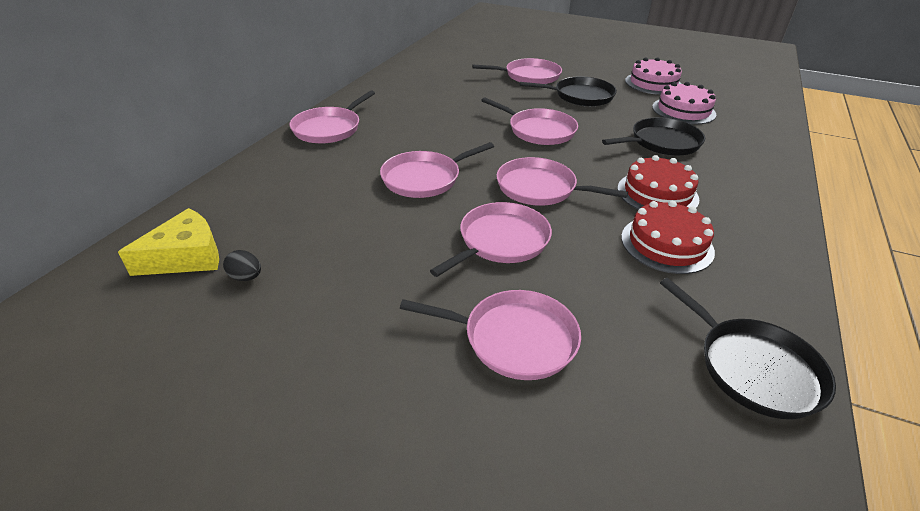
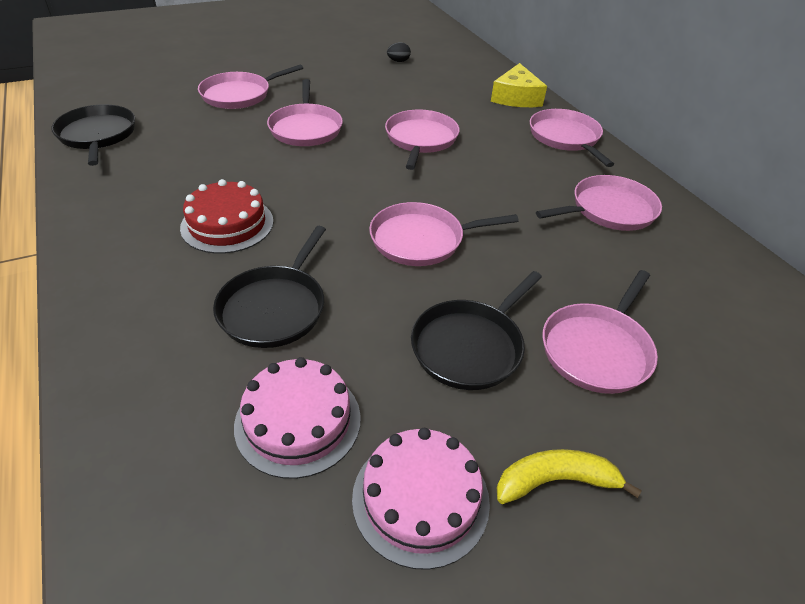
camera: 130 degrees right, 5 degrees up
yellow cheese [118,208,219,276] -> yellow cheese moved to [491,63,547,107]
pink pan [496,157,628,206] -> pink pan moved to [536,175,662,231]
red cake [621,200,715,274] -> none
black pan [660,278,836,419] -> black pan turned 60 degrees clockwise [51,104,135,166]
none -> yellow banana [497,449,642,504]

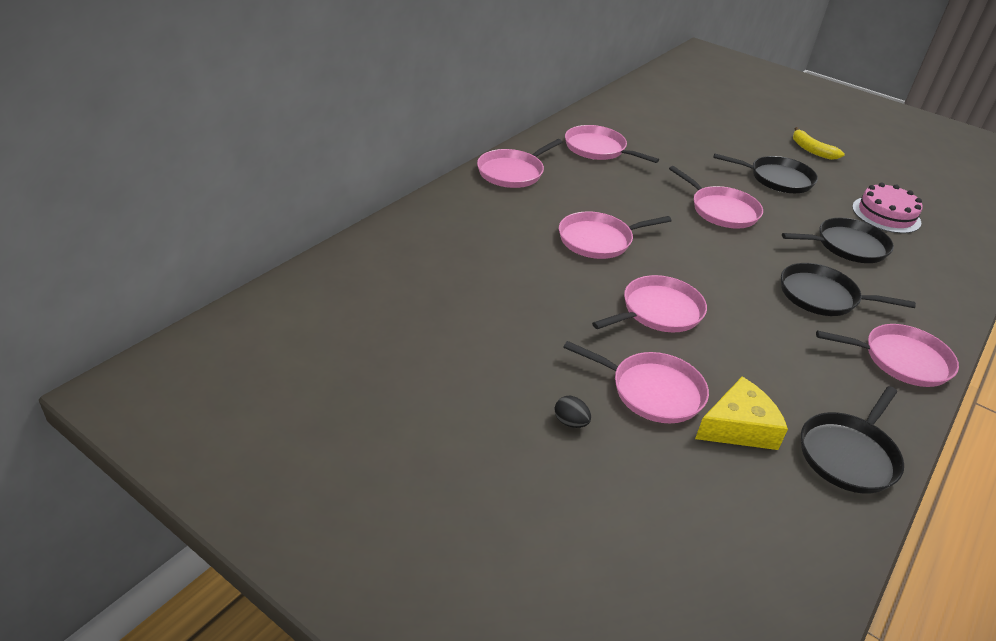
camera: 120 degrees left, 5 degrees down
red cake [180,179,274,254] -> black pan [781,263,916,316]
pink cake [352,428,490,570] -> none
black egg [387,42,411,62] -> black egg moved to [554,396,591,428]
yellow cheese [491,63,547,107] -> yellow cheese moved to [695,377,788,450]
pink pan [542,270,658,394] -> pink pan moved to [816,324,959,387]

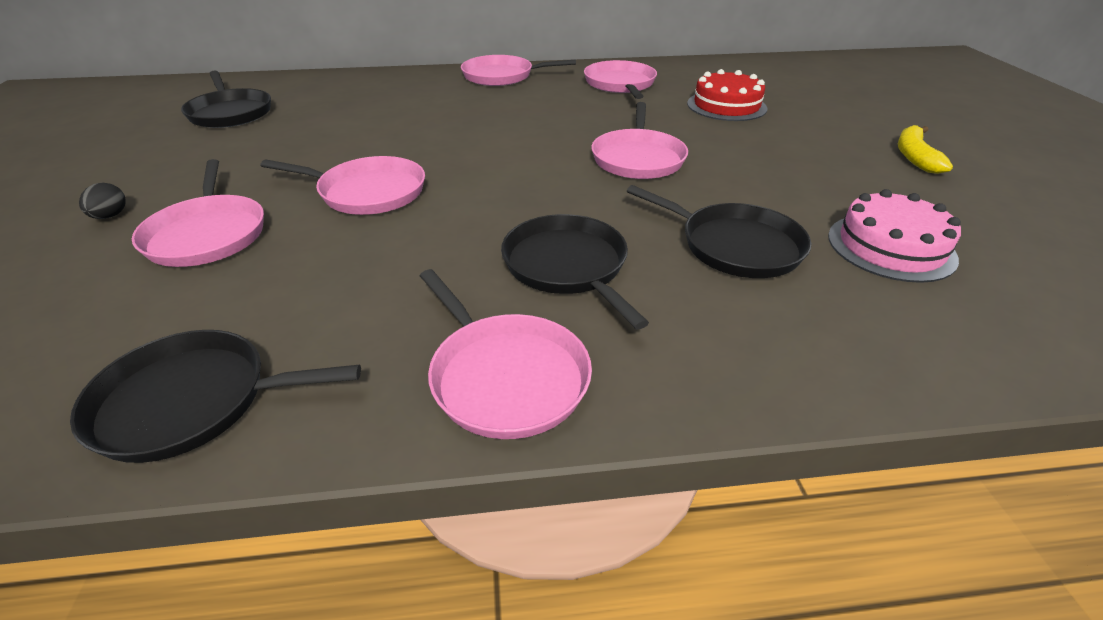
camera: 50 degrees right, 0 degrees up
pink pan [559,211,672,259] -> none
yellow cheese [695,377,788,450] -> none
black pan [714,154,818,193] -> black pan moved to [181,70,271,128]
none -> red cake [687,69,767,121]

